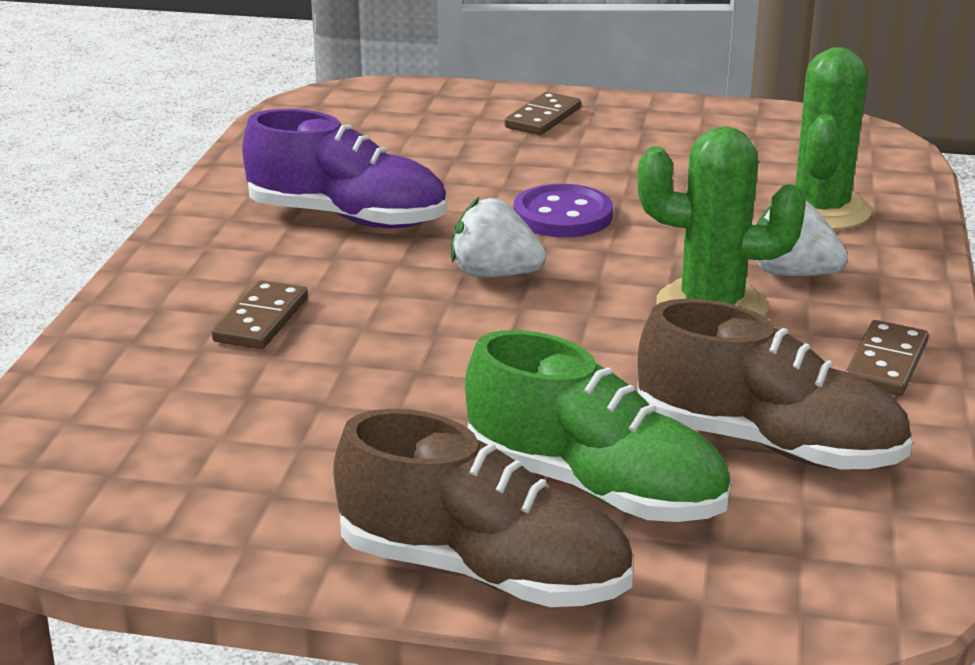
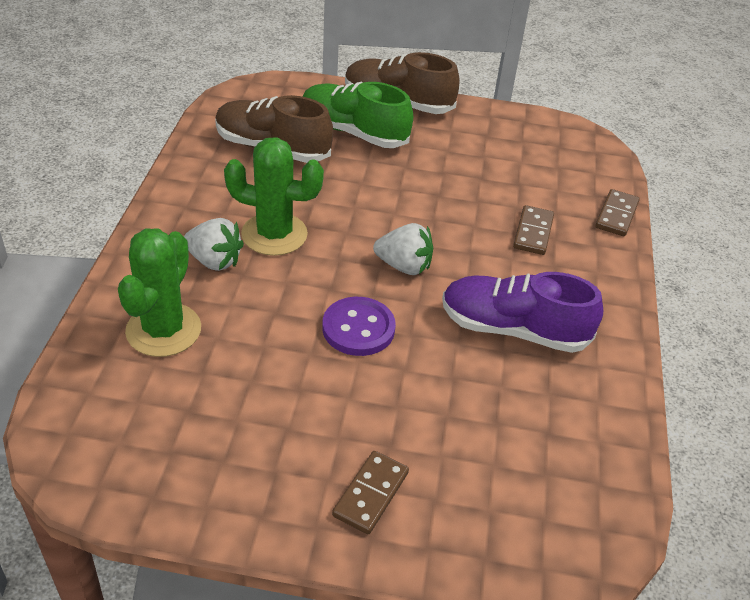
camera: 175 degrees right, 15 degrees up
brown domino [845,320,929,396] -> brown domino moved to [595,189,640,236]

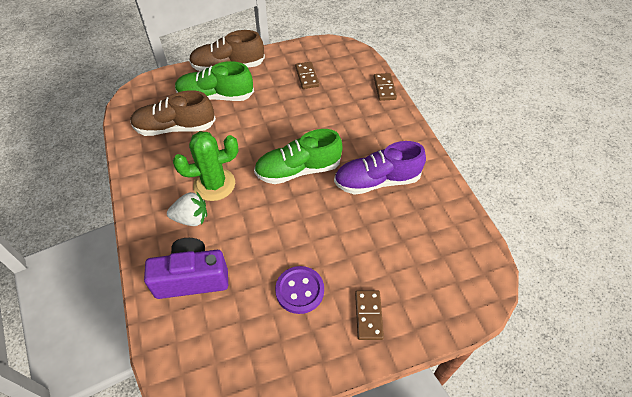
camera: 25 degrees left, 10 degrees up
green cactus [118,228,201,357] -> purple camera [144,238,228,299]
purple button [322,297,396,356] -> purple button moved to [275,266,324,314]
white strawberry [373,223,433,275] -> green shoe [254,129,342,184]
brown domino [513,205,554,255] -> brown domino moved to [295,62,319,89]

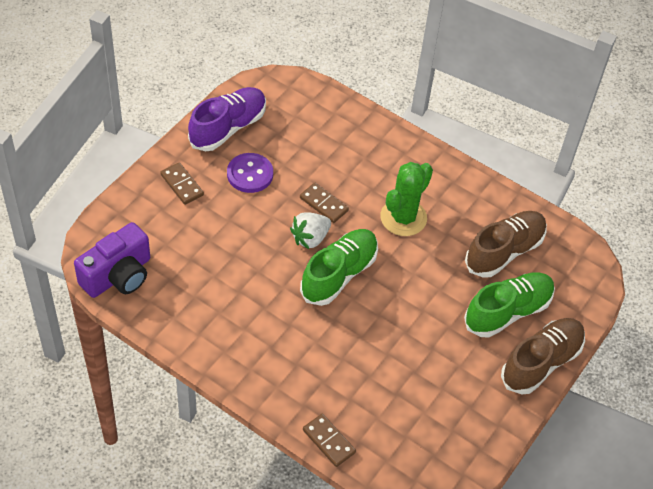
camera: 140 degrees right, 0 degrees up
purple camera [144,238,228,299] -> purple camera moved to [74,222,150,298]
white strawberry [167,191,207,226] -> white strawberry moved to [290,212,331,249]
brown domino [295,62,319,89] -> brown domino moved to [300,183,349,223]
purple shoe [334,141,426,195] -> purple shoe moved to [188,87,266,151]

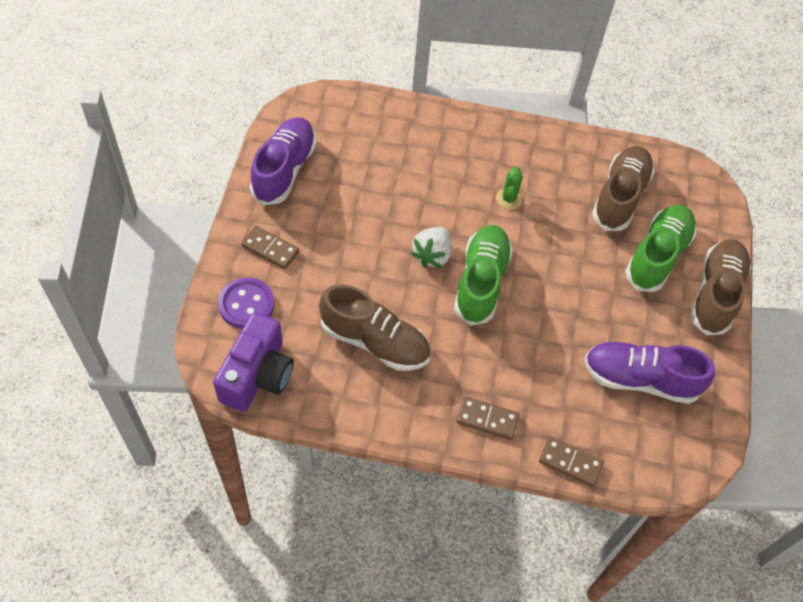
camera: 25 degrees left, 5 degrees up
purple button [227,153,273,193] -> purple button moved to [218,278,274,329]
brown domino [300,183,349,223] -> brown domino moved to [457,396,519,440]
green cactus [380,162,433,236] -> green cactus [496,166,523,210], size x0.52
none -> brown shoe [319,284,431,371]
none -> purple shoe [584,342,715,404]

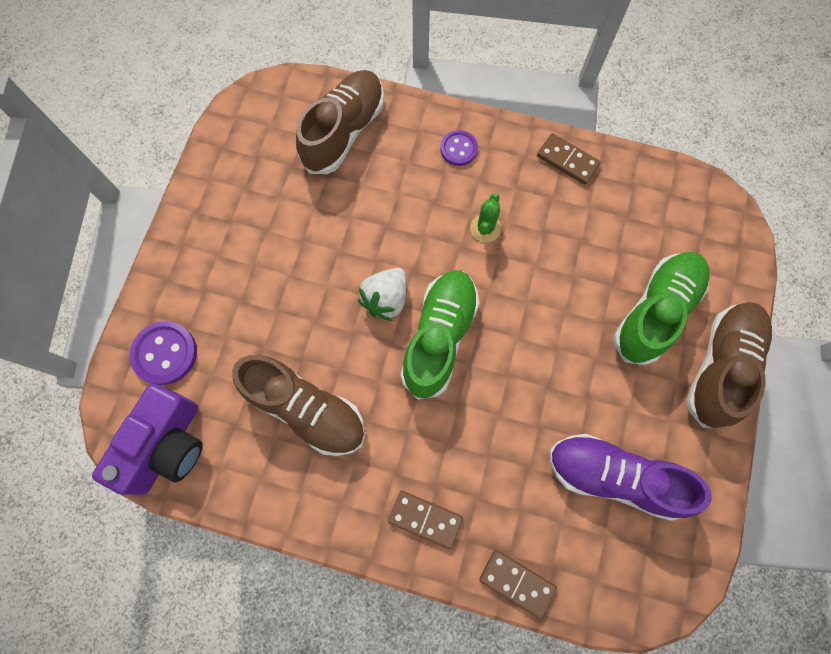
camera: 10 degrees right, 15 degrees up
brown domino [241,226,299,269] -> brown domino moved to [537,133,601,185]
purple shoe [250,117,316,205] -> none
brown shoe [592,146,655,231] -> brown shoe moved to [296,70,384,174]
none -> purple button [440,130,478,166]

